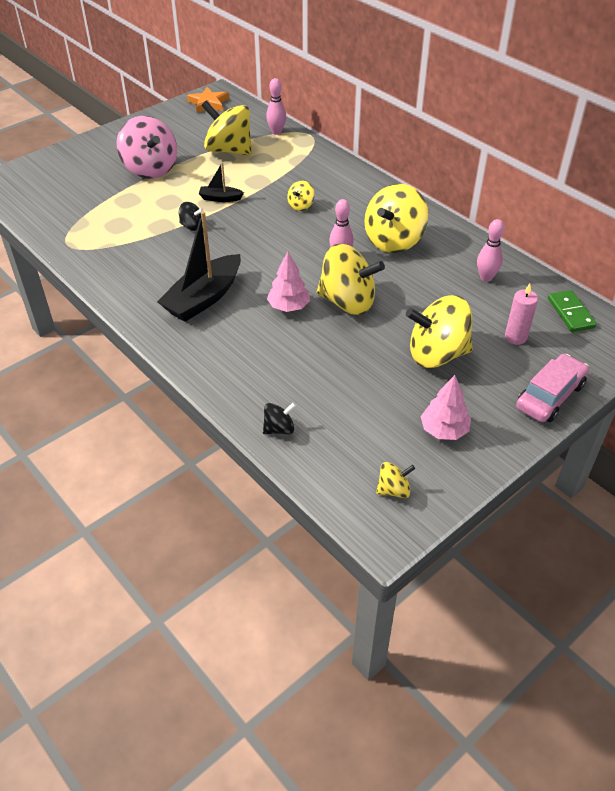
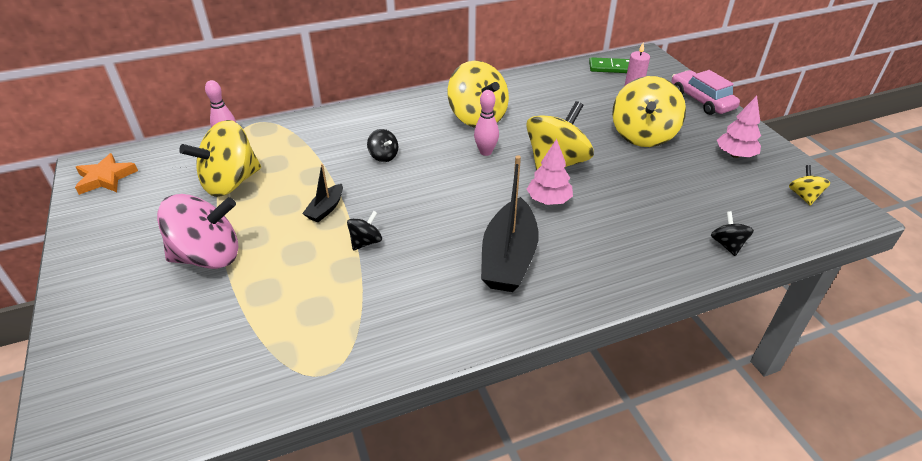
camera: 70 degrees left, 5 degrees down
black boat [157,211,241,322] -> black boat turned 45 degrees clockwise [481,155,539,292]
yellow spinning top [287,181,315,211] -> black spinning top [367,129,398,162]
pink bowling pin [477,219,504,282] -> none

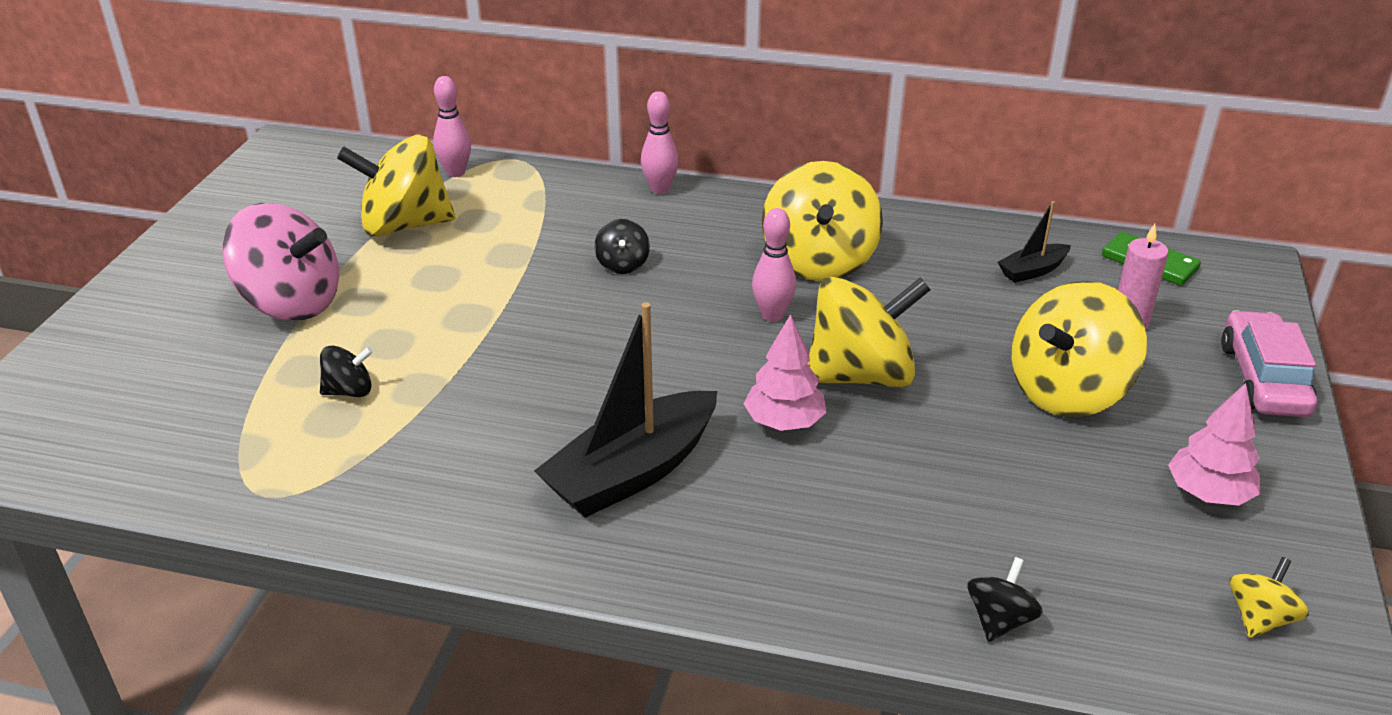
camera: 35 degrees right, 5 degrees down
orange star [75,153,138,195] -> none
black boat [302,164,343,222] -> black boat moved to [998,201,1071,283]
black spinning top [347,211,382,251] -> black spinning top moved to [320,346,373,397]
none -> pink bowling pin [641,91,679,194]

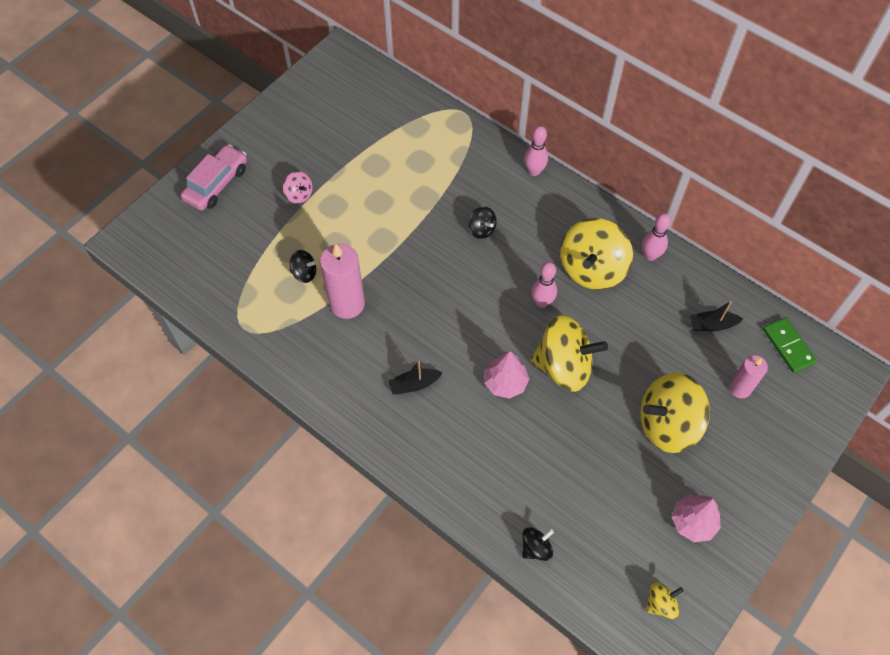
camera: 25 degrees right, 25 degrees up
pink spinning top [222,203,339,321] -> pink spinning top [283,171,313,204], size x0.46
yellow spinning top [337,135,455,237] -> none
pink bowling pin [433,76,471,177] -> pink bowling pin moved to [642,213,671,261]
black boat [534,302,717,518] -> black boat [388,361,443,394], size x0.49
black spinning top [594,219,650,274] -> black spinning top turned 60 degrees counterclockwise [468,206,497,239]
pink car [1221,310,1317,417] -> pink car moved to [180,144,247,211]
none -> pink candle [320,244,365,319]

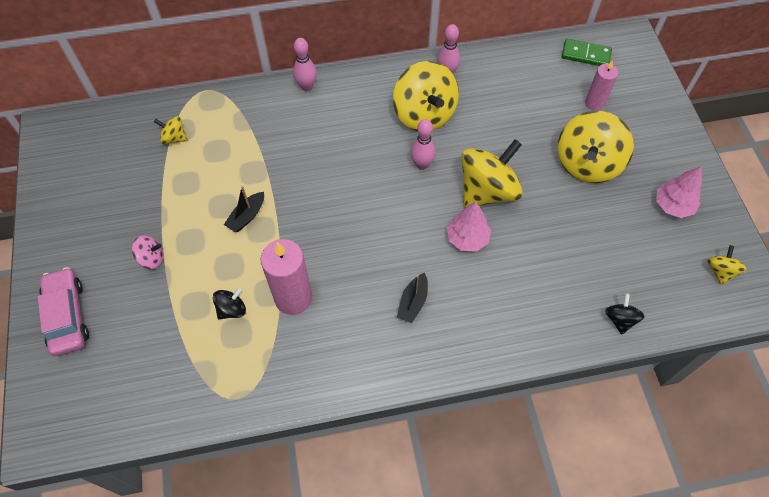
camera: 50 degrees left, 0 degrees up
black spinning top [468,206,497,239] -> none
black boat [690,301,743,331] -> black boat moved to [224,186,264,232]
none -> yellow spinning top [154,116,187,144]

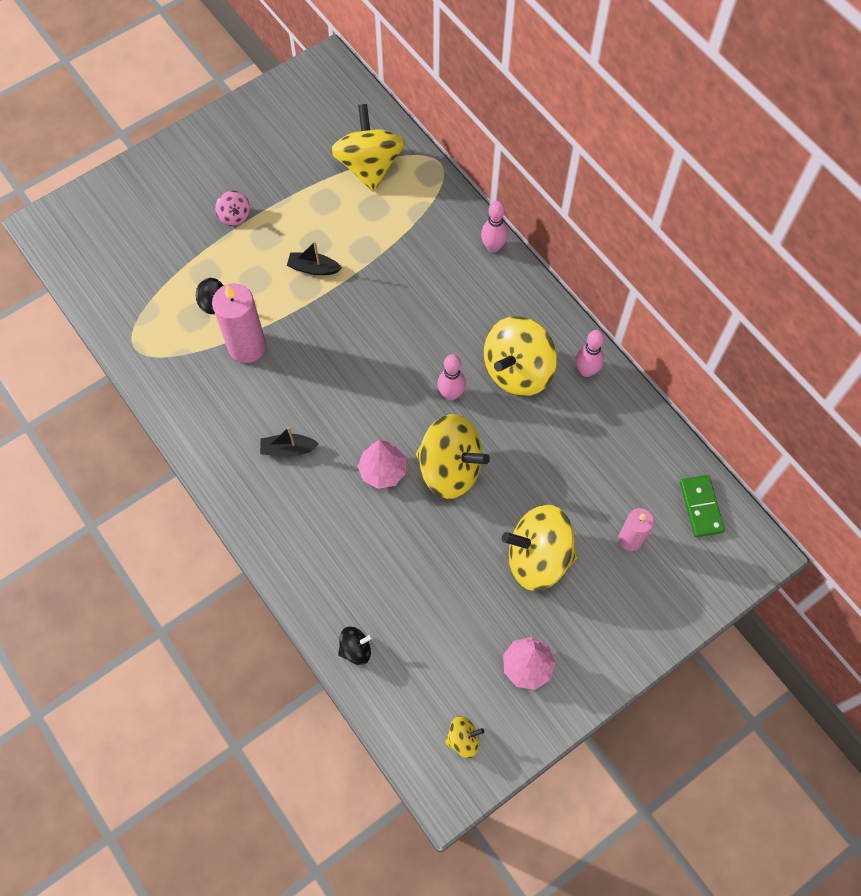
camera: 65 degrees right, 5 degrees up
pink car [38,267,89,356] -> none
yellow spinning top [154,116,187,144] -> yellow spinning top [331,104,405,192], size x2.16

